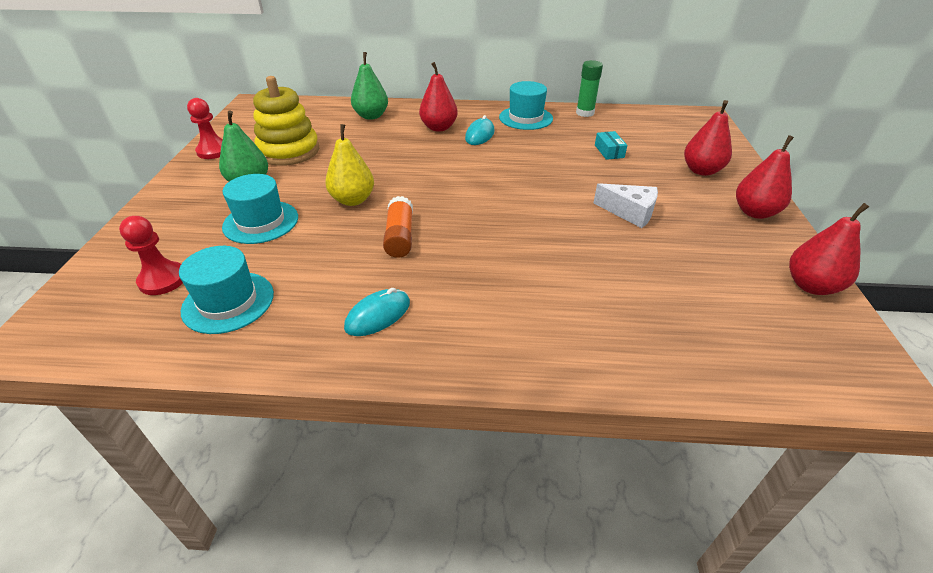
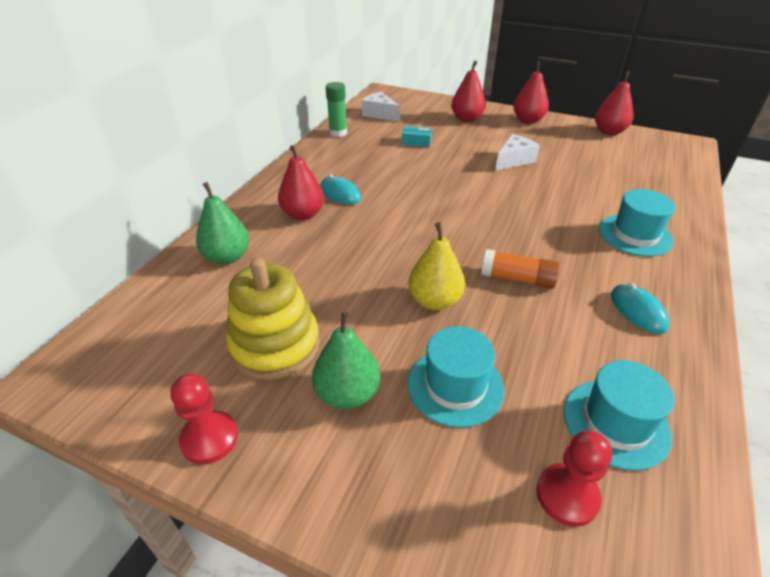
camera: 70 degrees left, 0 degrees up
turquoise hat [499,81,553,130] -> turquoise hat moved to [599,189,675,257]
none -> white cheese [361,92,400,122]

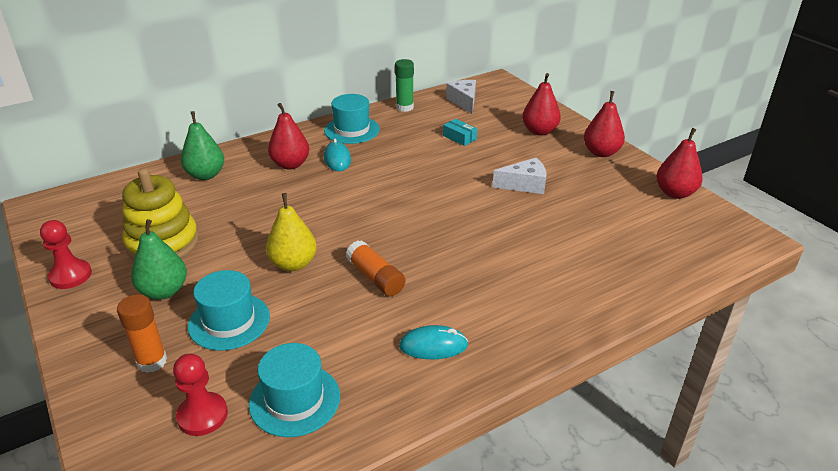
camera: 35 degrees right, 5 degrees down
turquoise hat [599,189,675,257] -> turquoise hat moved to [324,94,380,144]
turquoise mouse [611,283,670,334] -> turquoise mouse turned 75 degrees clockwise [399,325,468,359]
none -> orange glue stick [117,294,167,373]

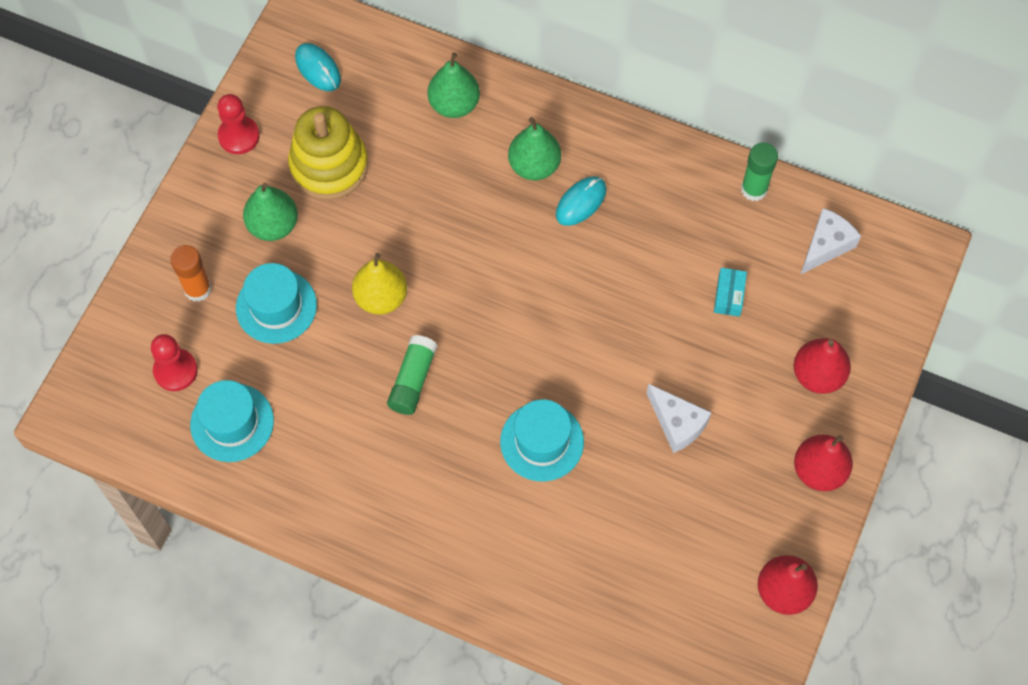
camera: 55 degrees right, 30 degrees up
red pear [268,103,309,169] -> green pear [508,117,561,180]
turquoise hat [324,94,380,144] -> turquoise hat moved to [500,399,584,481]
orange glue stick [346,240,405,296] -> green glue stick [387,335,437,415]
turquoise mouse [399,325,468,359] -> turquoise mouse moved to [295,43,341,91]

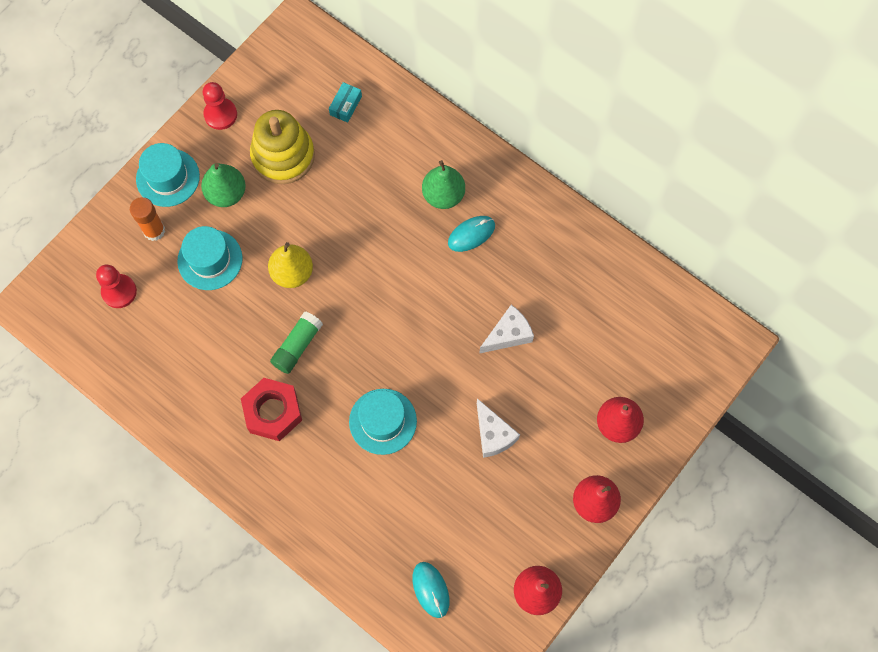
camera: 15 degrees right, 5 degrees up
turquoise hat [190,380,274,462] -> turquoise hat moved to [136,143,200,207]
turquoise mouse [295,43,341,91] -> turquoise mouse moved to [413,562,449,618]
green pear [428,53,480,118] -> none
turquoise box [714,268,747,317] -> turquoise box moved to [329,82,362,123]
green glue stick [741,143,778,201] -> none
white cheese [800,208,861,275] -> white cheese moved to [479,305,534,354]
none -> red nut [241,378,302,441]

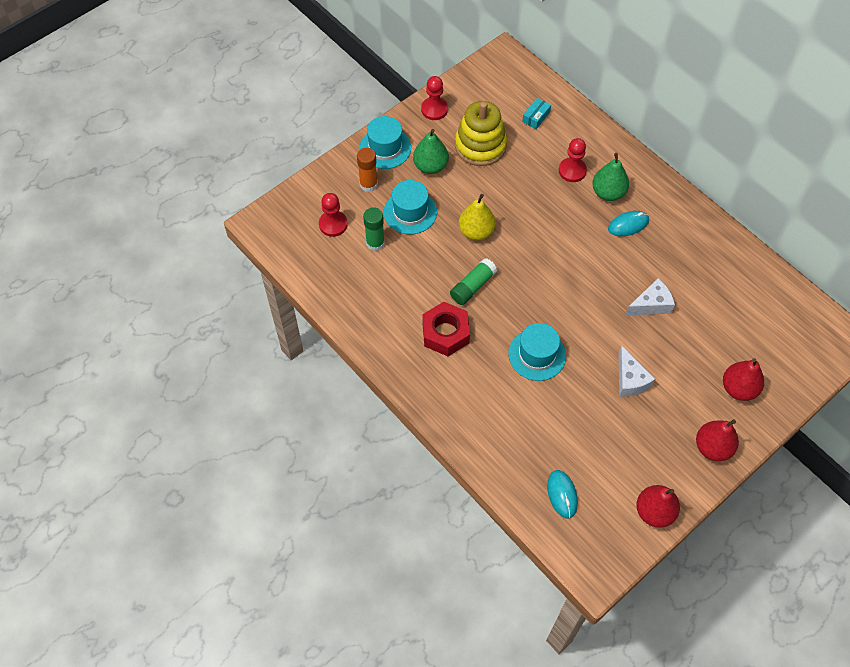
camera: 10 degrees right, 10 degrees down
none -> green glue stick [363,207,385,251]
none -> red pawn [559,138,587,182]

